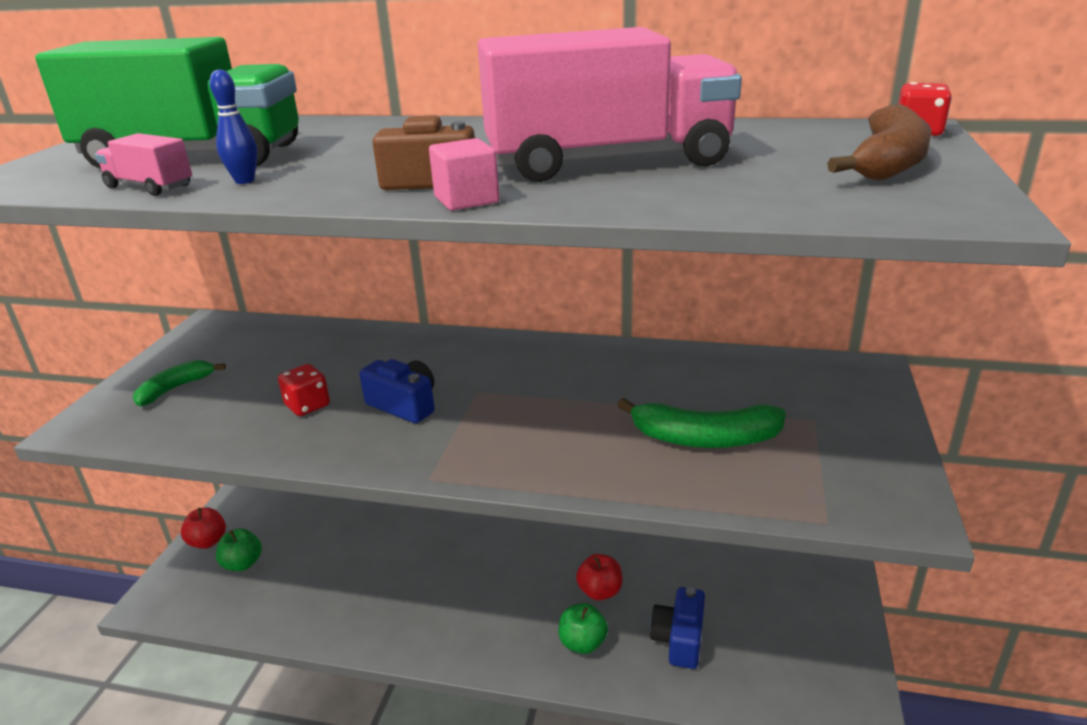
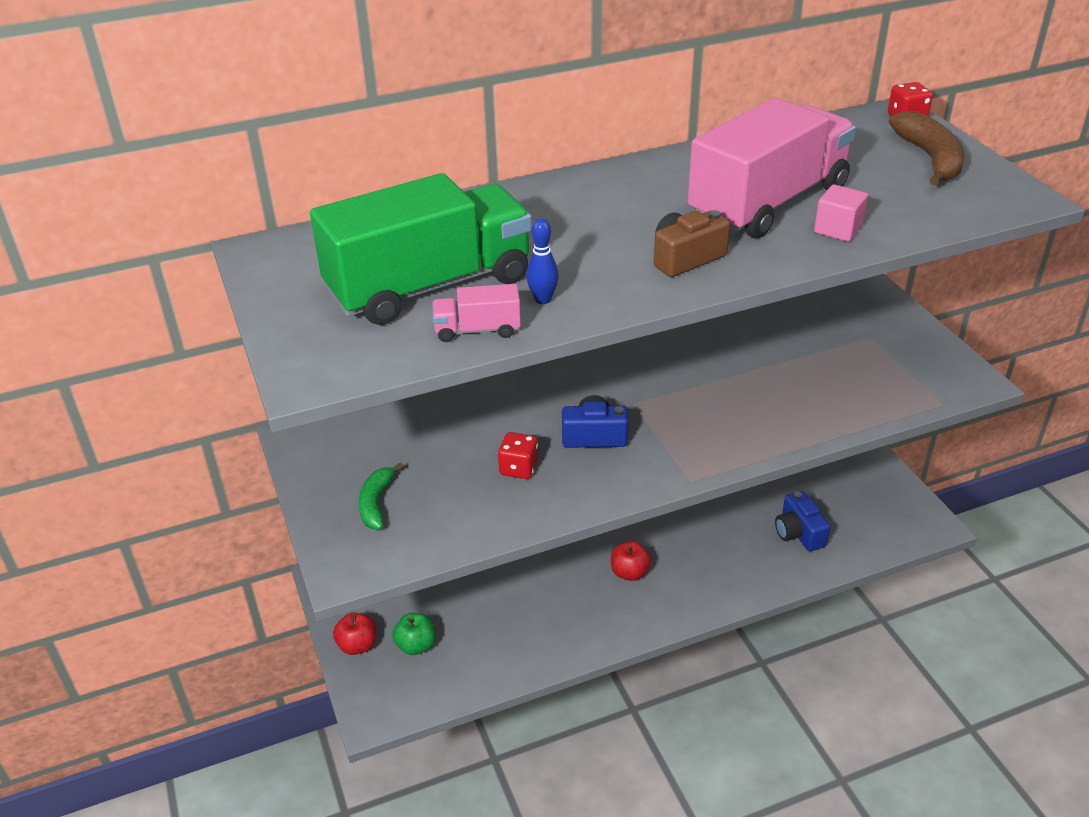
camera: 35 degrees left, 10 degrees up
pink cube [429,138,500,211] -> pink cube moved to [814,184,868,242]
green apple [558,603,608,654] -> none
red apple [576,554,622,600] -> red apple moved to [611,541,651,581]
green banana [617,398,786,448] -> none

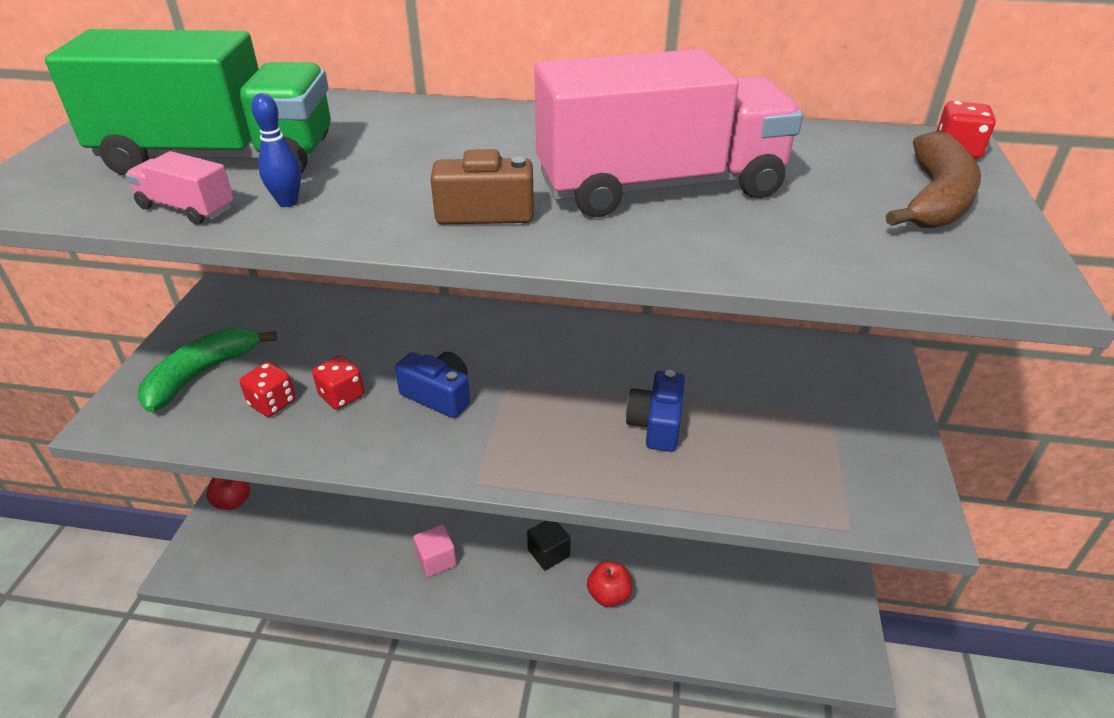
camera: 30 degrees right, 0 degrees up
green banana [359,463,404,529] -> green banana [138,327,277,412], size x1.56
green apple [392,613,435,655] -> none
red apple [611,541,651,581] -> red apple moved to [587,561,632,607]
blue camera [775,491,830,551] -> blue camera moved to [626,370,685,452]
pink cube [814,184,868,242] -> pink cube moved to [413,525,457,577]
none -> red dice [240,362,295,417]
none -> black cube [527,521,571,570]

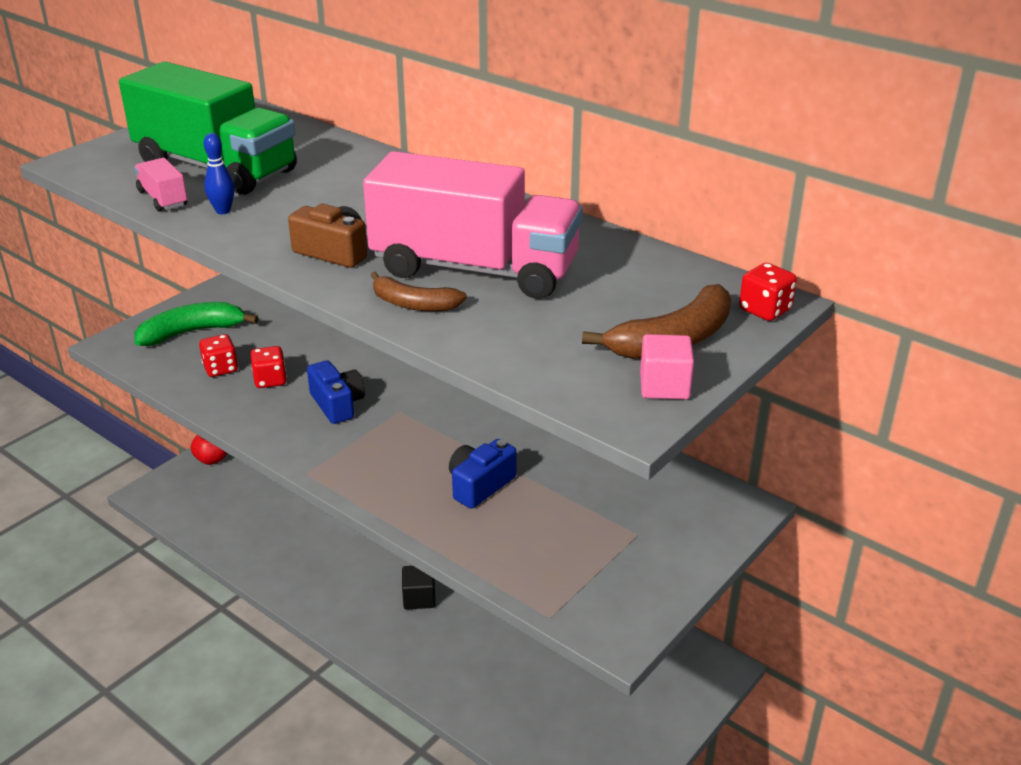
camera: 30 degrees right, 5 degrees down
pink cube [413,525,457,577] -> pink cube moved to [640,334,694,400]
red apple [587,561,632,607] -> none
none -> brown banana [370,272,467,311]

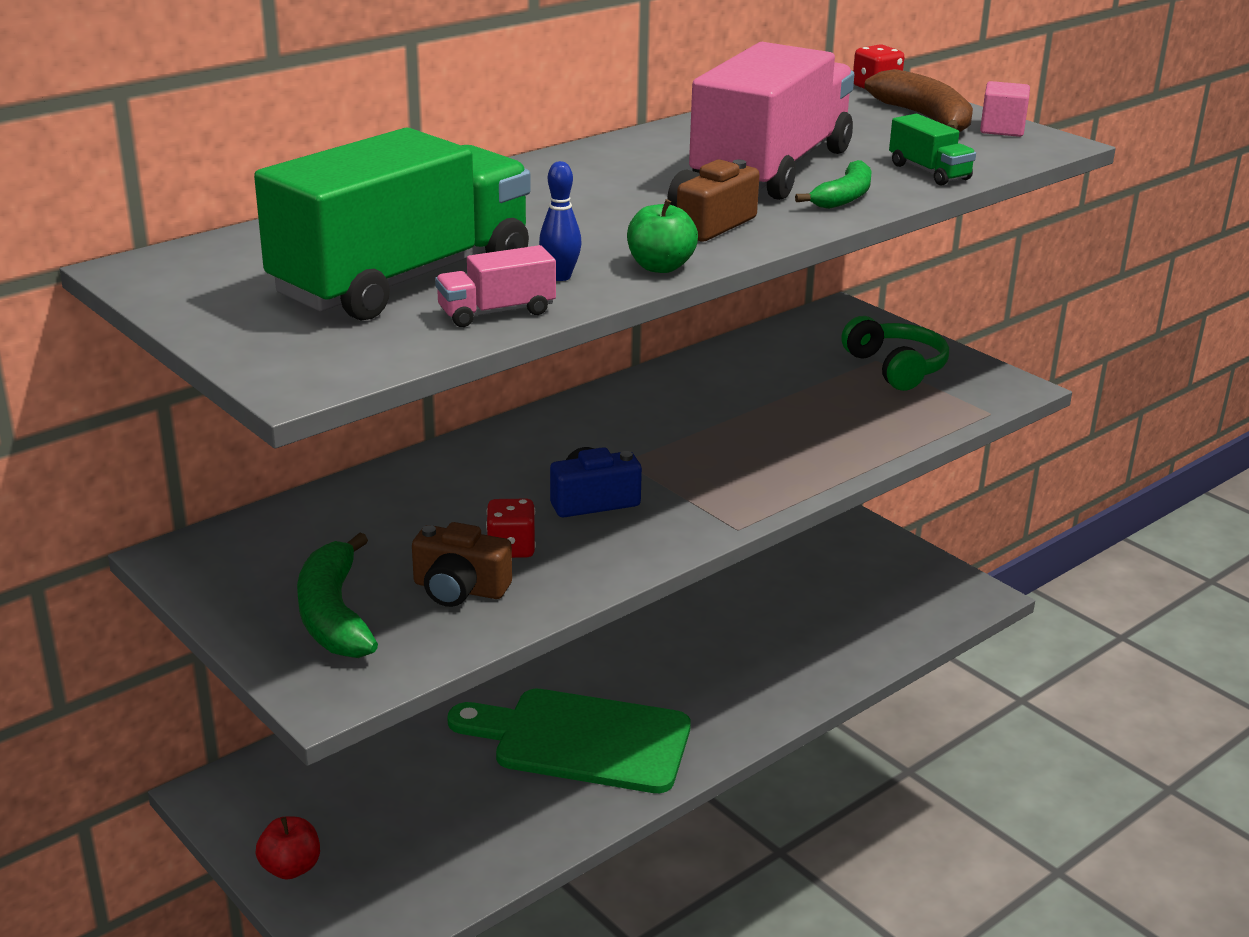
camera: 80 degrees left, 5 degrees down
red dice [199,334,238,377] -> brown camera [412,522,512,607]
brown banana [370,272,467,311] -> green banana [795,160,872,209]
black cube [402,566,435,610] -> none
blue camera [449,439,517,509] -> none
none -> green cutting board [447,689,691,793]
none -> green apple [627,199,698,273]
none -> green headphones [841,316,949,391]
none -> green truck [889,114,976,185]

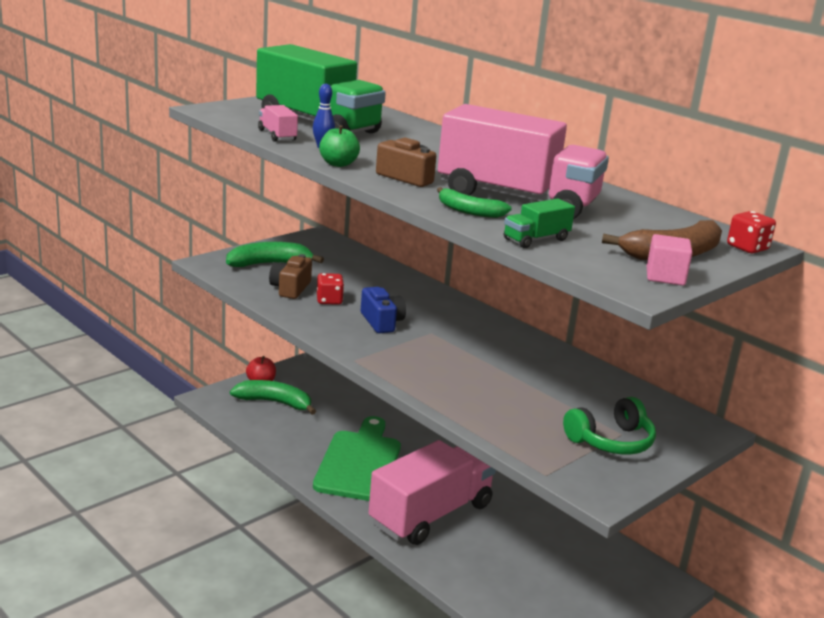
camera: 85 degrees right, 5 degrees down
none -> green banana [230,380,316,415]
none -> pink truck [369,440,496,545]

